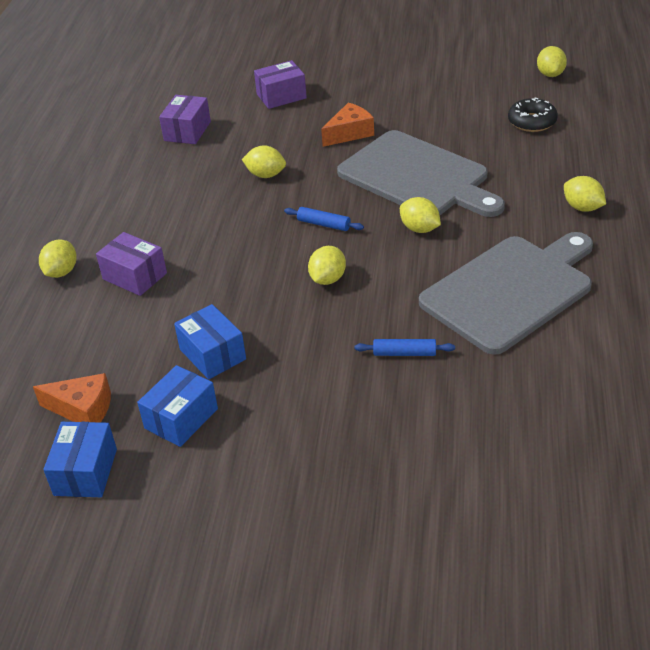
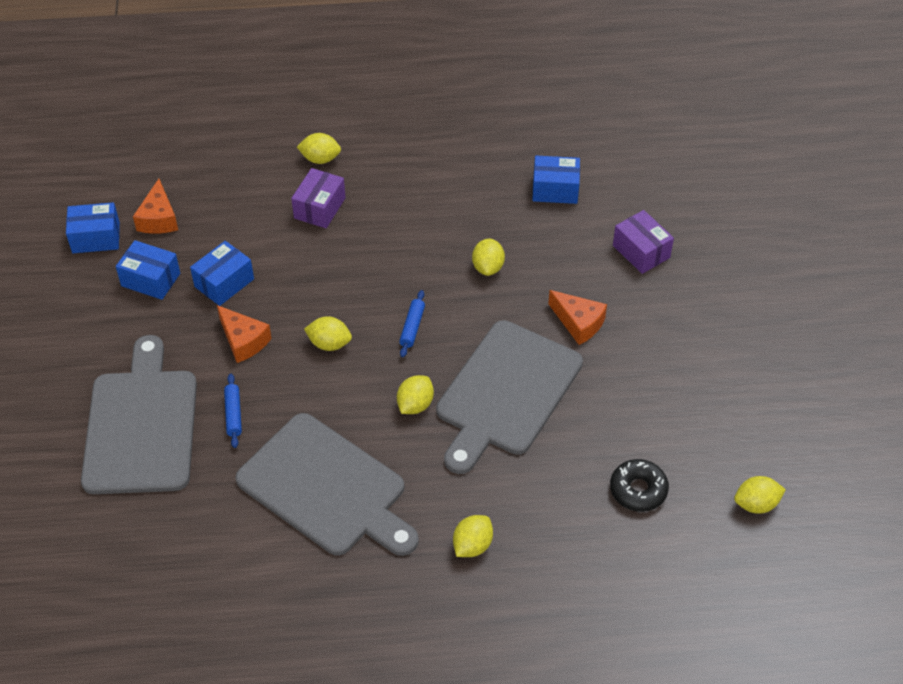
camera: 75 degrees right, 10 degrees up
purple box [159,95,211,144] -> blue box [532,156,580,204]
none -> grey cutting board [81,335,197,494]
none -> orange cheese [217,305,272,363]

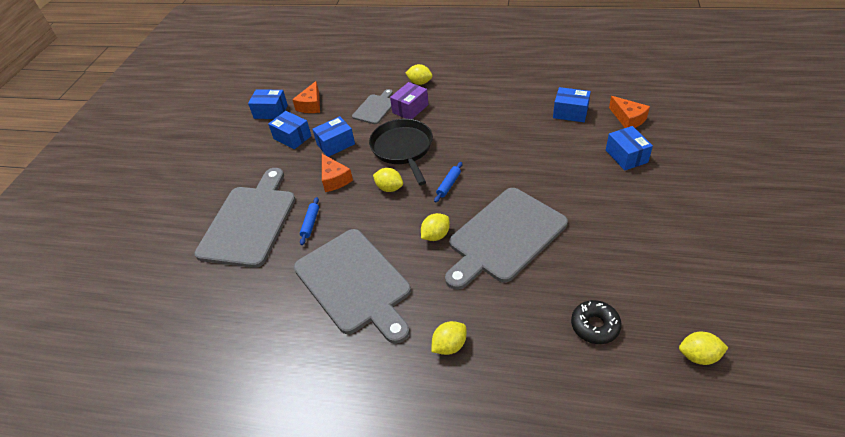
camera: 20 degrees right, 5 degrees down
yellow lemon [472,238,505,276] -> none
orange cheese [548,290,607,345] -> orange cheese moved to [609,96,650,128]
purple box [613,210,674,274] -> blue box [606,126,653,170]
none -> grey cutting board [352,89,393,124]
none -> black pan [369,119,433,185]

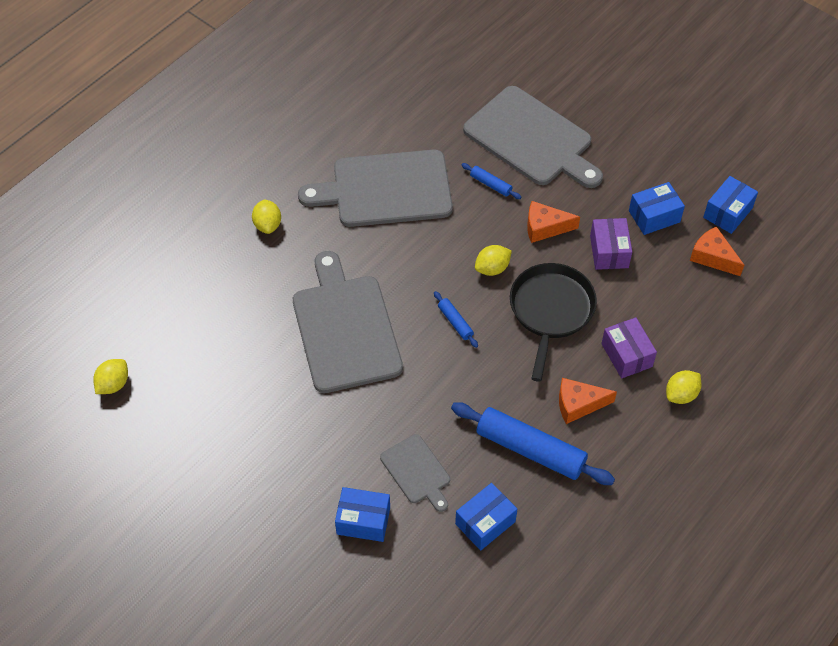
camera: 115 degrees right, 10 degrees up
blue box [312,116,355,157] -> purple box [590,218,632,270]
grey cutting board [352,89,393,124] -> grey cutting board moved to [380,434,450,512]
black pan [369,119,433,185] -> black pan turned 90 degrees counterclockwise [510,263,597,382]
yellow lemon [421,213,450,241] -> none
black donut [571,300,622,344] -> none
orange cheese [609,96,650,128] -> orange cheese moved to [559,378,617,424]
none -> blue rolling pin [451,402,615,485]

